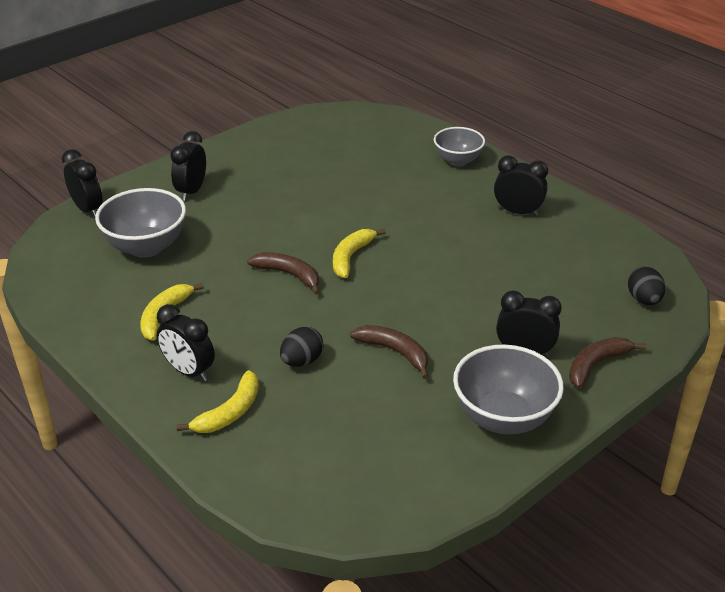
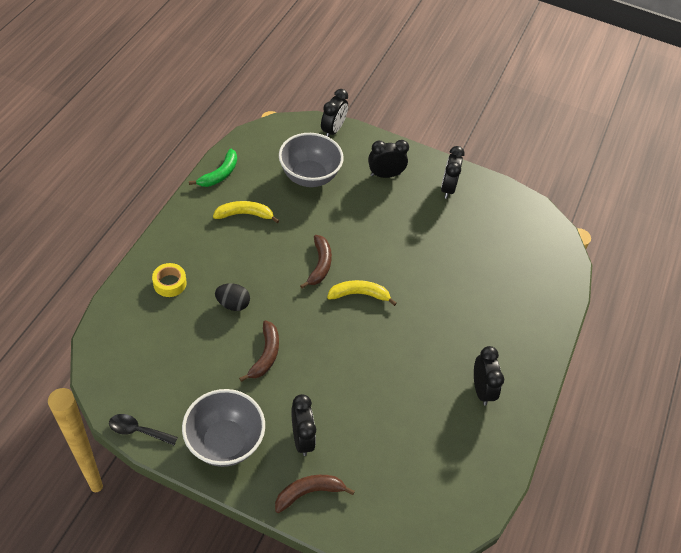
camera: 60 degrees right, 15 degrees up
black clock [157,304,215,381] -> black clock moved to [441,146,465,199]
yellow banana [176,370,259,433] -> yellow tape [152,263,187,297]
grey bowl [434,127,485,166] -> none
brown banana [569,337,646,388] -> brown banana turned 45 degrees counterclockwise [275,475,355,513]
black egg [628,267,665,305] -> none
none -> black spoon [109,414,178,445]
none -> green banana [189,149,237,187]

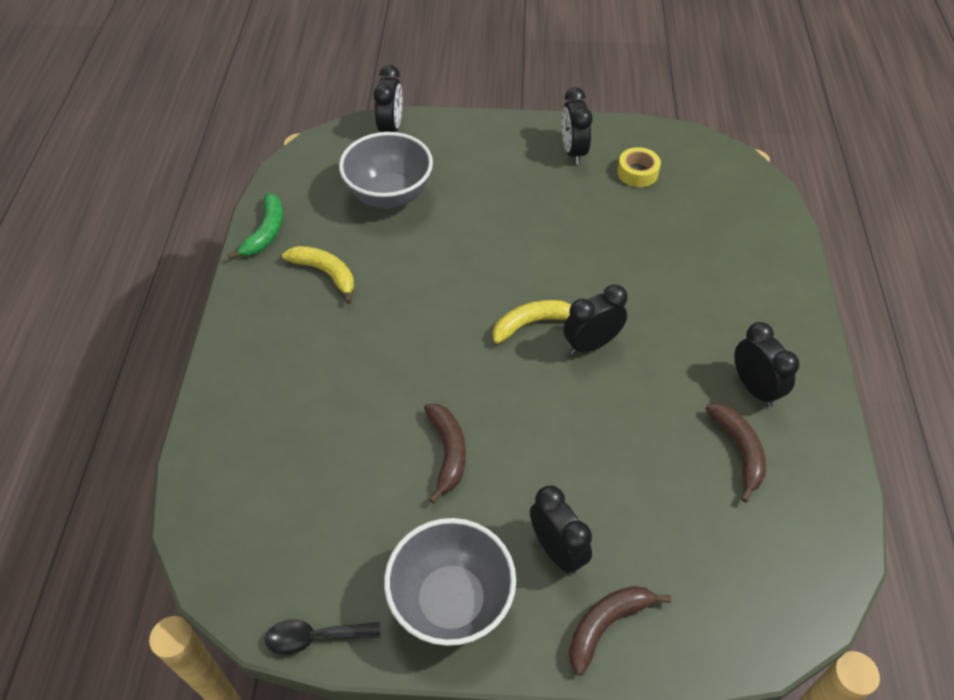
camera: 15 degrees left, 0 degrees up
yellow tape [152,263,187,297] -> yellow tape moved to [617,147,661,187]
yellow banana [213,201,279,223] -> yellow banana turned 60 degrees clockwise [282,246,354,304]
black egg [215,283,250,311] -> none
brown banana [300,235,332,289] -> brown banana moved to [705,403,766,503]
black clock [368,140,409,178] -> black clock moved to [563,284,628,355]

